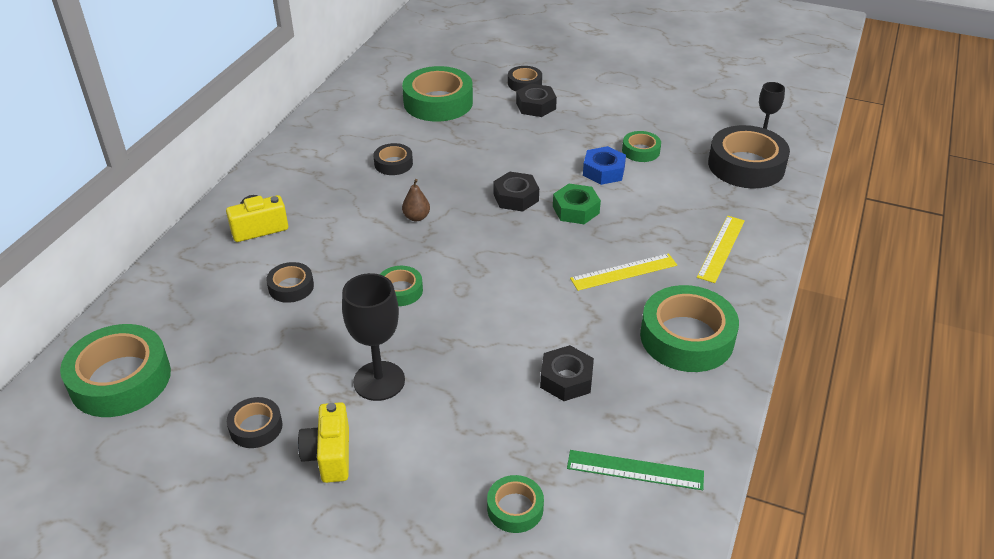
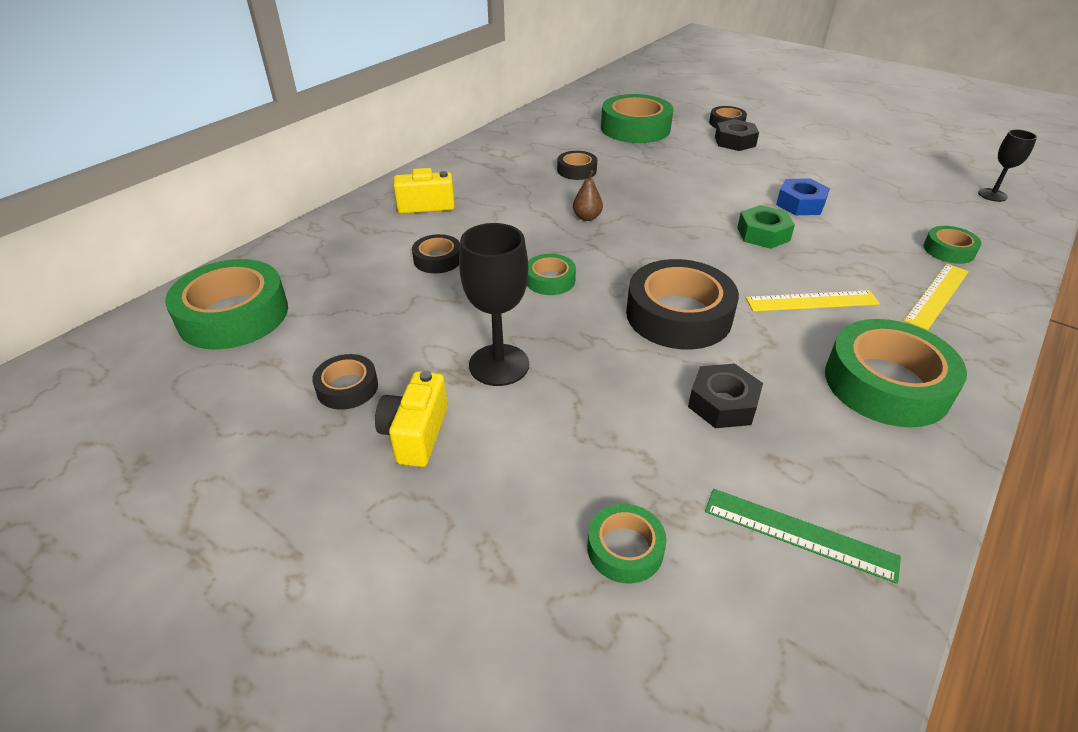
camera: 15 degrees right, 0 degrees up
black nut [493,172,539,212] -> none
green tape [622,131,661,162] -> green tape moved to [923,226,982,264]
black tape [708,125,790,189] -> black tape moved to [626,259,739,349]

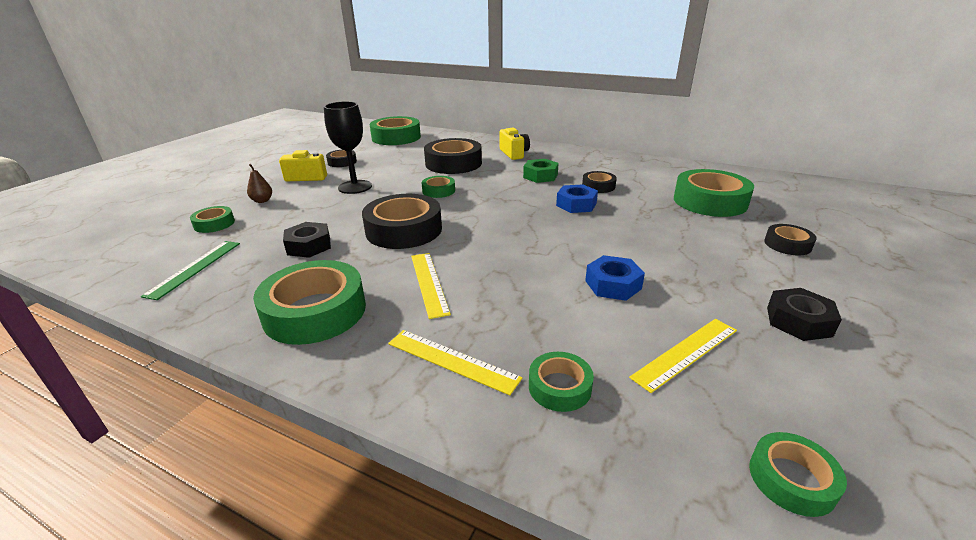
camera: 80 degrees right, 10 degrees down
black tape [412,234,460,273] -> black tape [424,138,482,174], size x1.96
brown pear [573,170,603,221] -> brown pear moved to [247,164,272,203]
black nut [715,119,759,151] -> black nut moved to [767,288,842,341]
green nut [737,205,795,249] -> green nut moved to [523,159,559,183]
black goblet [978,129,1037,202] -> green tape [749,432,847,517]
none -> blue nut [556,184,598,213]
none -> yellow ruler [629,319,737,393]

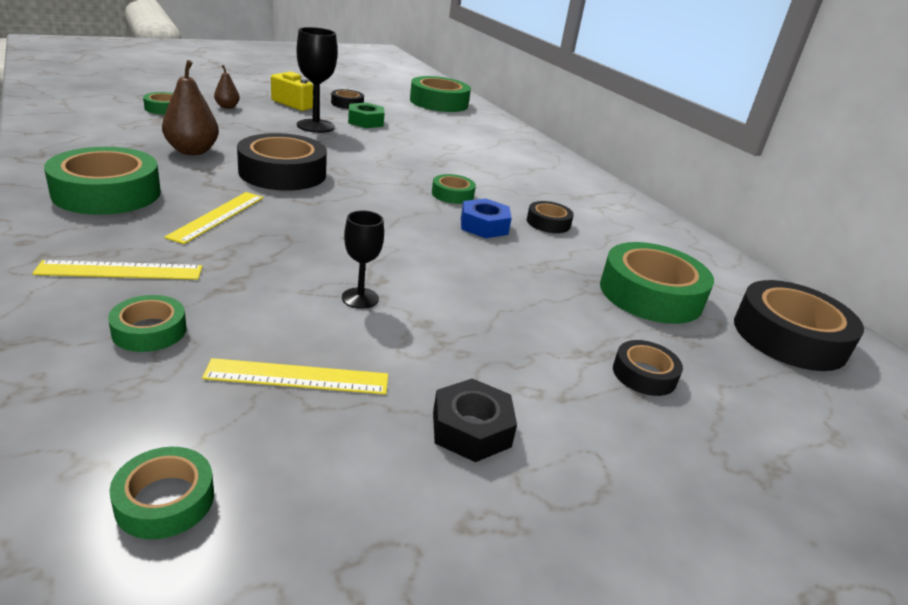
camera: 30 degrees right, 0 degrees up
green ruler [141,241,240,300] -> none
black nut [283,222,331,258] -> brown pear [162,60,219,155]
yellow ruler [388,330,522,395] -> yellow ruler turned 75 degrees counterclockwise [32,260,203,280]
green tape [422,176,455,198] -> green tape moved to [432,174,476,204]
black tape [424,138,482,174] -> black tape moved to [734,280,864,371]
yellow camera [500,128,530,160] -> none
green nut [523,159,559,183] -> green nut moved to [348,103,385,128]
blue nut [585,255,645,301] -> black goblet [342,210,384,309]

